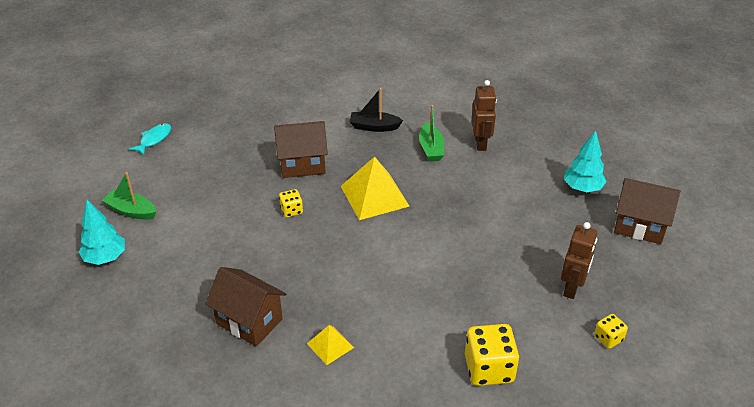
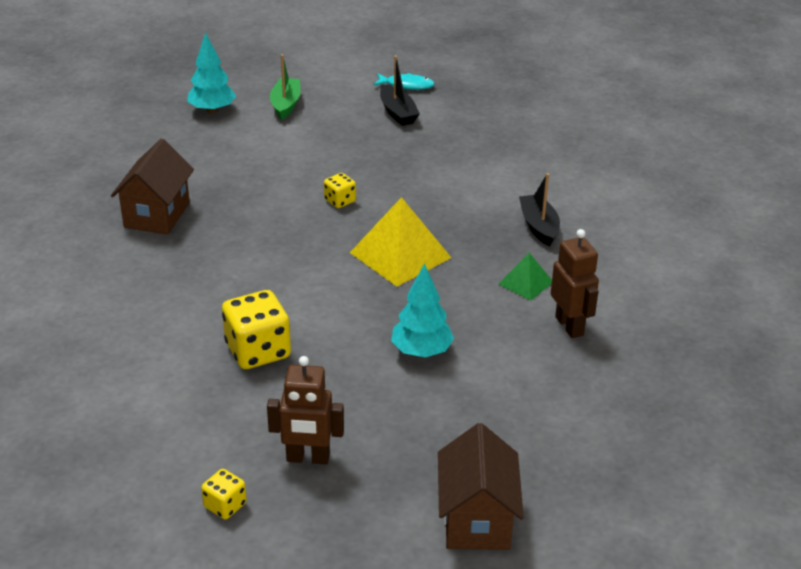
camera: 70 degrees right, 5 degrees down
brown house [274,121,328,178] -> none
yellow pyramid [307,325,354,365] -> none
green boat [419,105,444,162] -> green pyramid [499,253,552,301]
yellow dice [465,324,519,386] -> yellow dice moved to [222,290,291,369]
brown robot [471,80,497,151] -> brown robot turned 90 degrees counterclockwise [551,229,599,338]
turquoise tree [564,130,606,192] -> turquoise tree moved to [391,263,454,357]
none -> black boat [380,55,420,126]

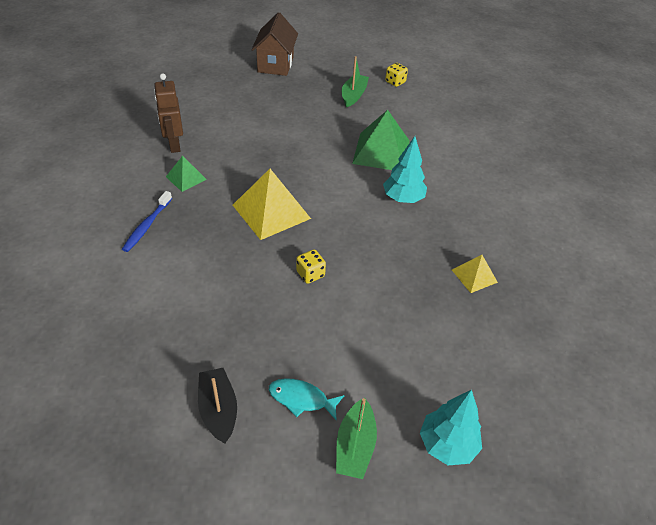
camera: 175 degrees left, 10 degrees up
brown house [111,139,194,235] -> yellow pyramid [452,255,498,293]
yellow dice [222,290,291,369] -> green pyramid [352,110,410,170]
brown robot [267,356,344,465] -> green boat [342,56,369,107]
turquoise fish [373,73,435,90] -> turquoise fish moved to [269,378,345,421]
turquoise tree [391,263,454,357] -> turquoise tree moved to [383,136,427,203]
black boat [519,173,560,247] -> blue toothbrush [122,191,172,252]

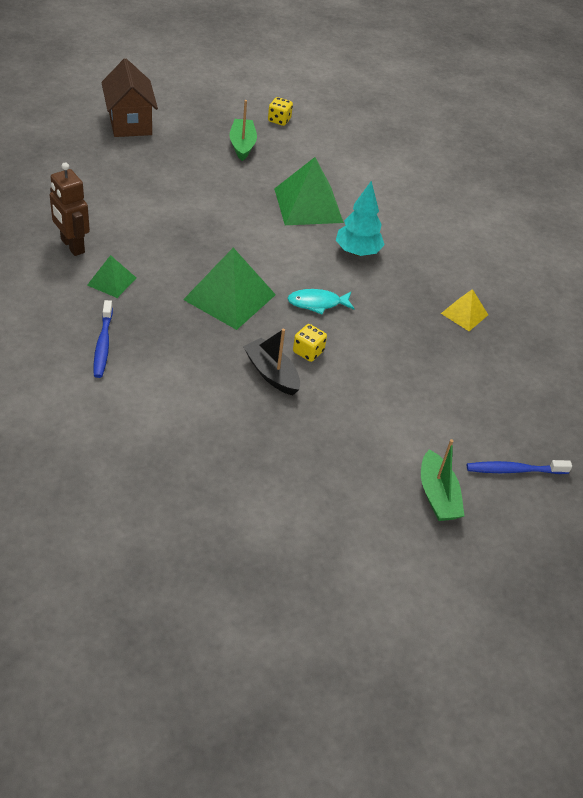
camera: 25 degrees left, 0 degrees up
black boat [198,368,237,443] -> black boat moved to [243,329,300,395]
yellow pyramid [233,169,311,240] -> green pyramid [183,248,276,330]
turquoise fish [269,378,345,421] -> turquoise fish moved to [287,289,355,314]
turquoise tree [420,390,482,465] -> blue toothbrush [467,460,572,474]

